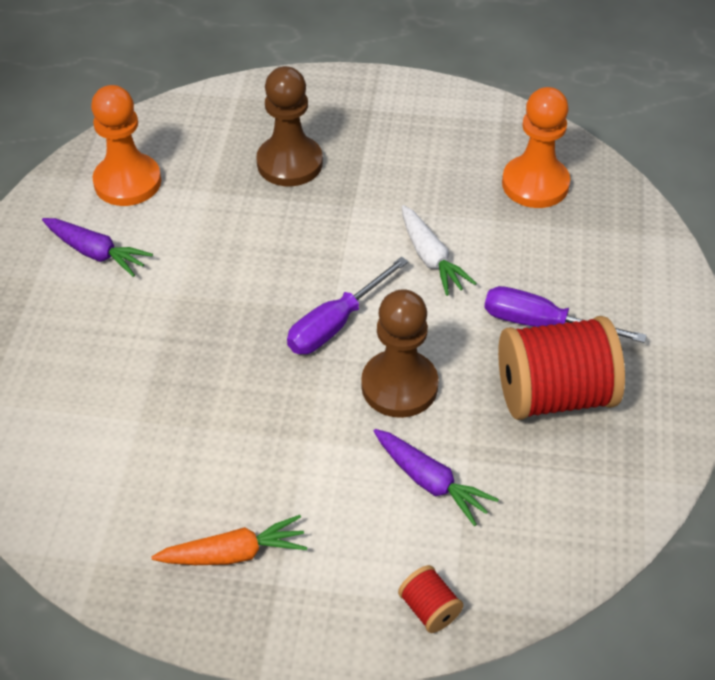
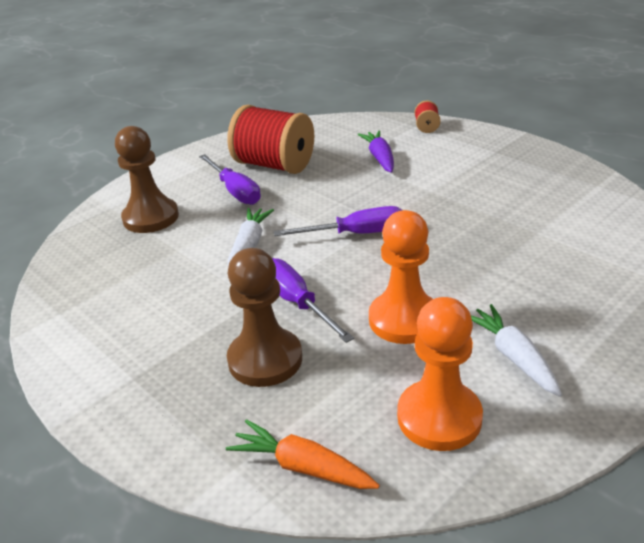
camera: 140 degrees left, 15 degrees down
purple carrot [42,218,153,277] -> white carrot [471,304,562,397]
orange carrot [151,515,307,565] -> orange carrot moved to [226,419,380,489]
brown pawn [361,289,438,418] -> brown pawn moved to [115,126,179,233]
orange pawn [502,87,570,208] -> orange pawn moved to [369,210,433,344]
none -> purple screwdriver [272,258,354,343]

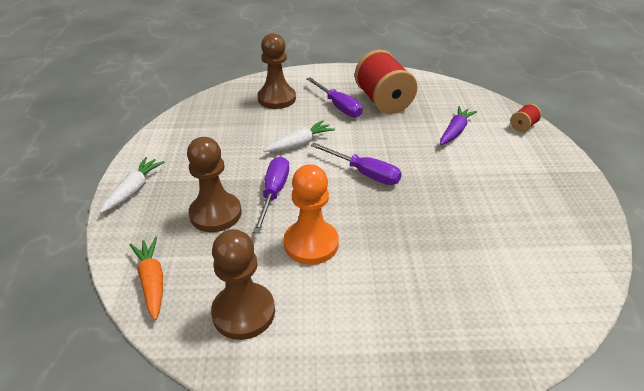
camera: 40 degrees right, 5 degrees up
purple screwdriver [199,154,261,205] -> purple screwdriver turned 45 degrees counterclockwise [306,77,363,118]
orange pawn [397,297,483,451] -> brown pawn [211,229,275,340]
white carrot [471,304,562,397] -> white carrot moved to [100,157,164,213]

